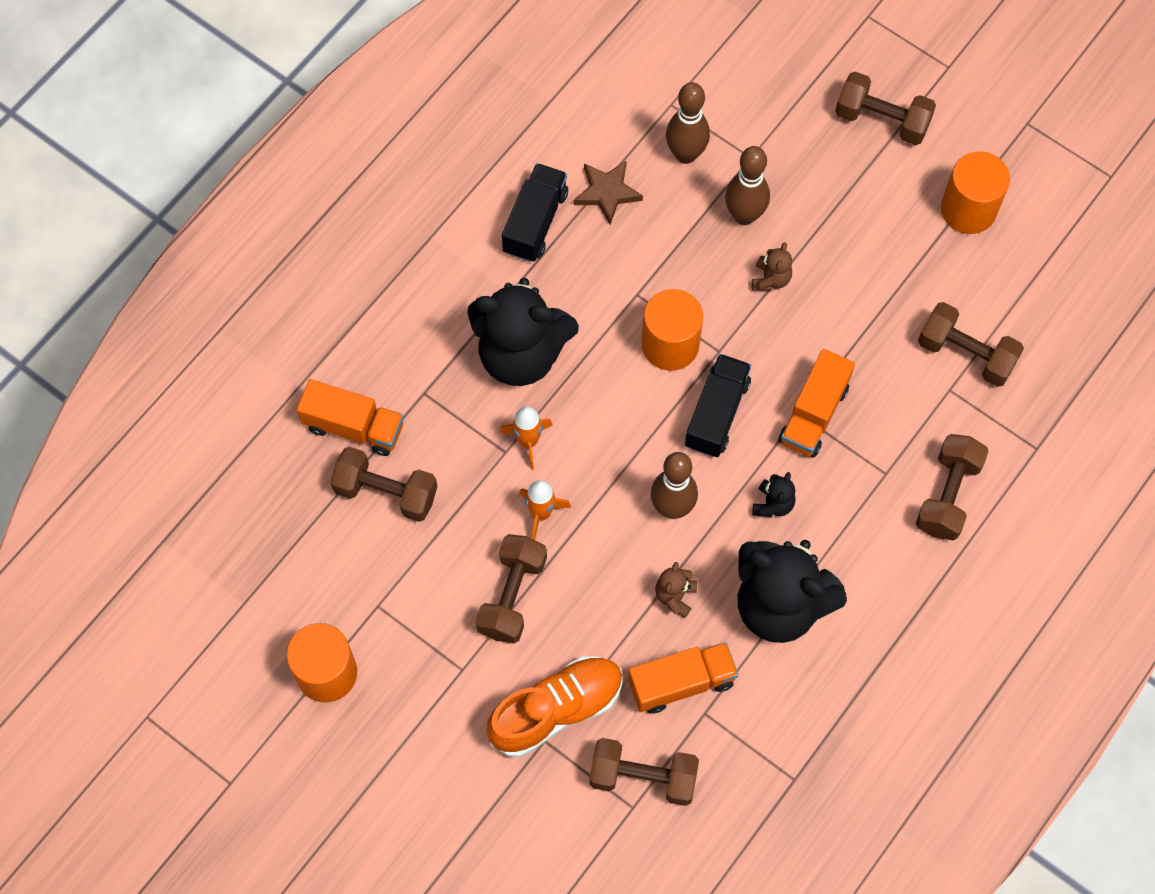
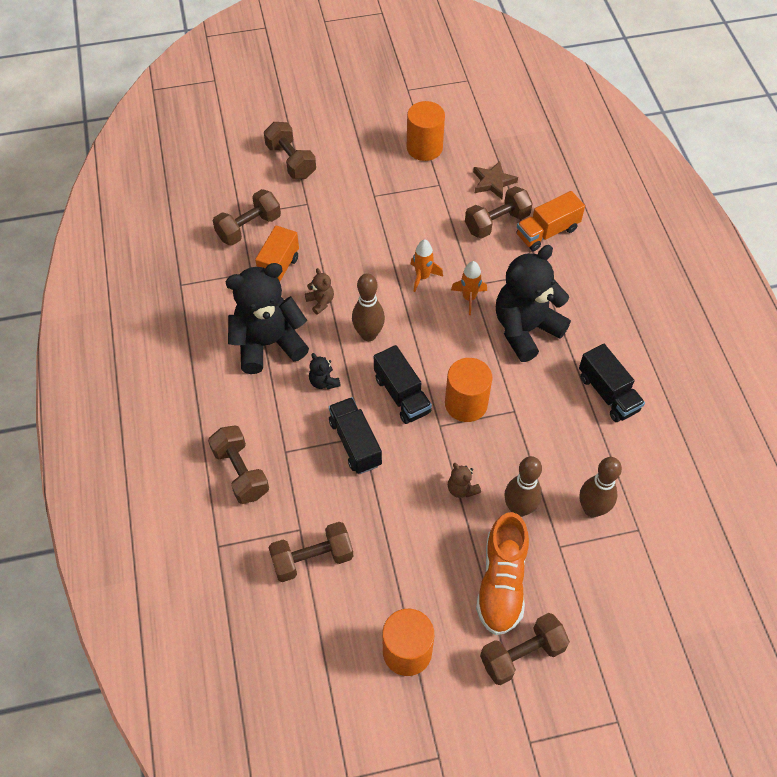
camera: 130 degrees right, 10 degrees down
brown dumbbell [475,534,547,643] -> brown dumbbell moved to [264,122,316,179]
orange shoe [487,656,623,757] -> orange shoe moved to [476,512,529,635]
brown star [574,161,643,225] -> brown star moved to [473,161,518,199]
orange truck [778,349,855,458] -> black truck [329,397,382,474]

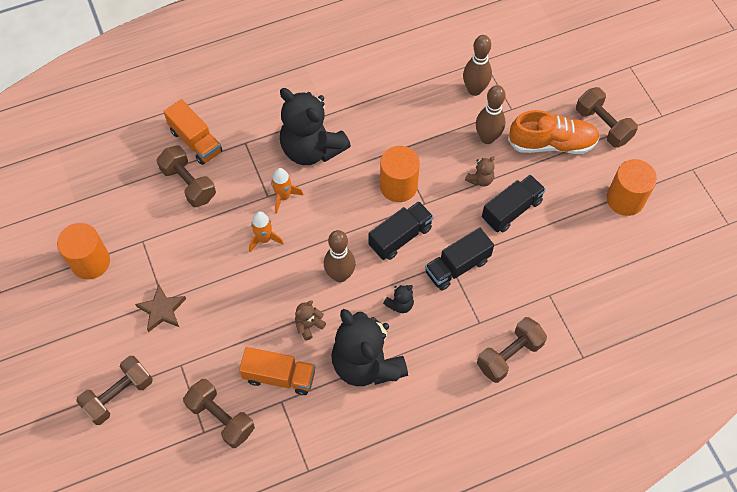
camera: 100 degrees left, 5 degrees up
brown dumbbell [268,522,353,582] -> none
brown star [473,161,518,199] -> brown star moved to [135,284,186,332]
black truck [579,344,645,422] -> black truck moved to [482,175,546,232]

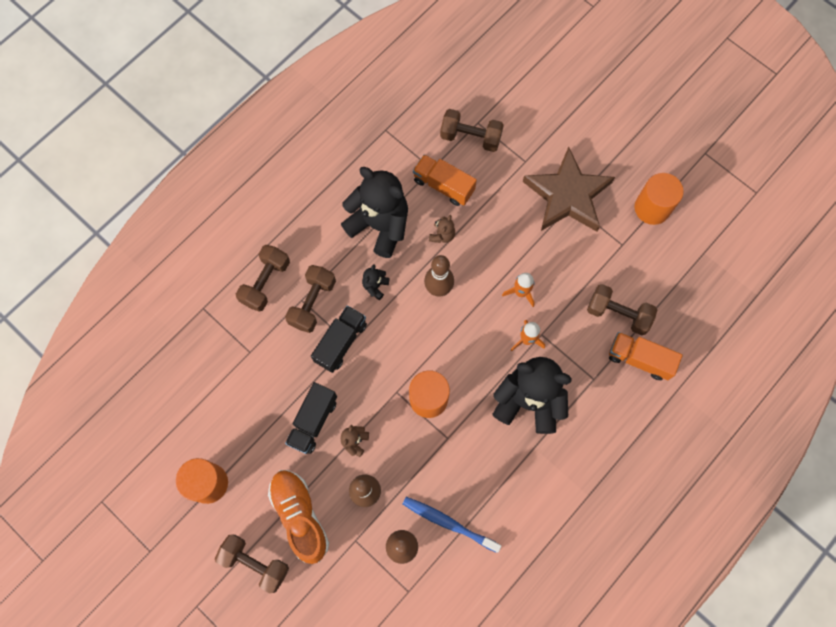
camera: 155 degrees right, 10 degrees up
brown dumbbell [76,356,153,425] -> brown dumbbell moved to [285,265,336,333]
brown star [135,284,186,332] -> brown star [523,147,615,232], size x2.03
orange truck [239,347,315,395] -> orange truck turned 45 degrees clockwise [413,155,477,206]
black truck [368,201,434,260] -> none
orange shoe [508,110,600,154] -> orange shoe turned 90 degrees clockwise [268,470,329,564]
none -> blue toothbrush [403,497,502,553]

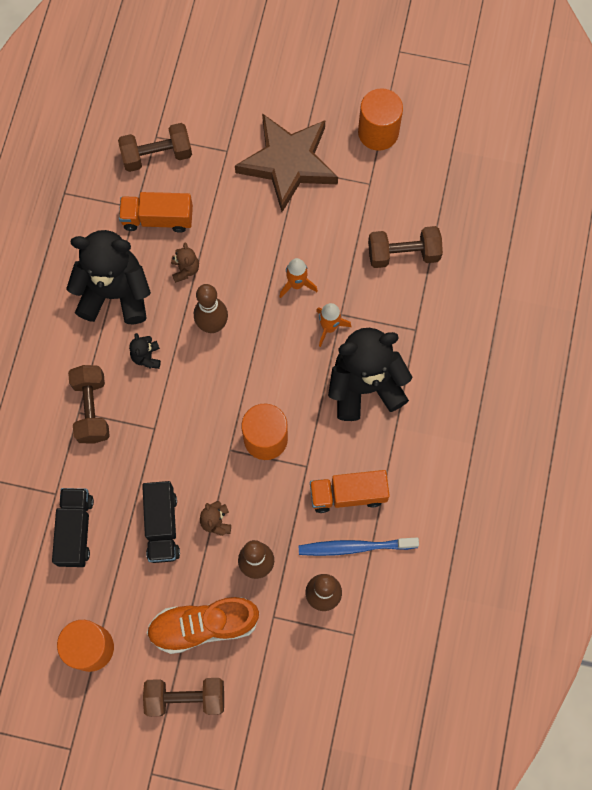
camera: 30 degrees left, 0 degrees up
brown dumbbell [236,245,290,312] -> none
orange shoe [268,470,329,564] -> orange shoe turned 45 degrees counterclockwise [146,597,259,654]
black truck [311,305,367,373] -> black truck moved to [52,488,94,567]
orange truck [609,332,683,380] -> orange truck moved to [310,470,390,513]

